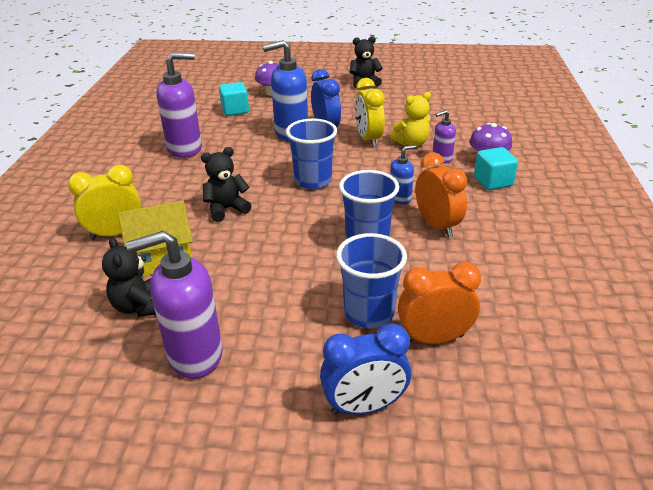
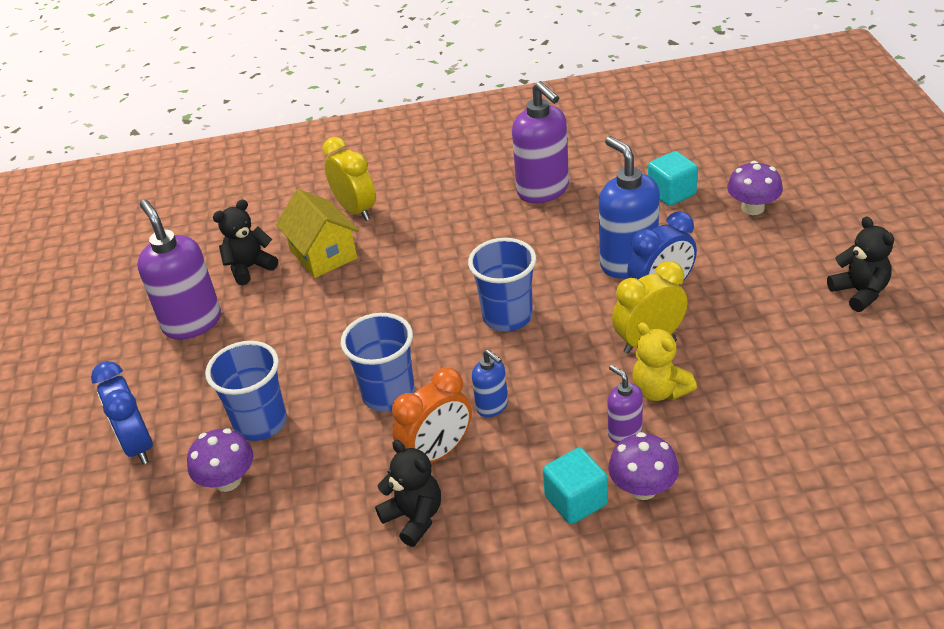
camera: 80 degrees right, 5 degrees up
black teddy bear [201,147,252,222] -> black teddy bear moved to [375,440,441,547]
orange clock [398,262,481,344] -> purple mushroom [187,428,253,492]

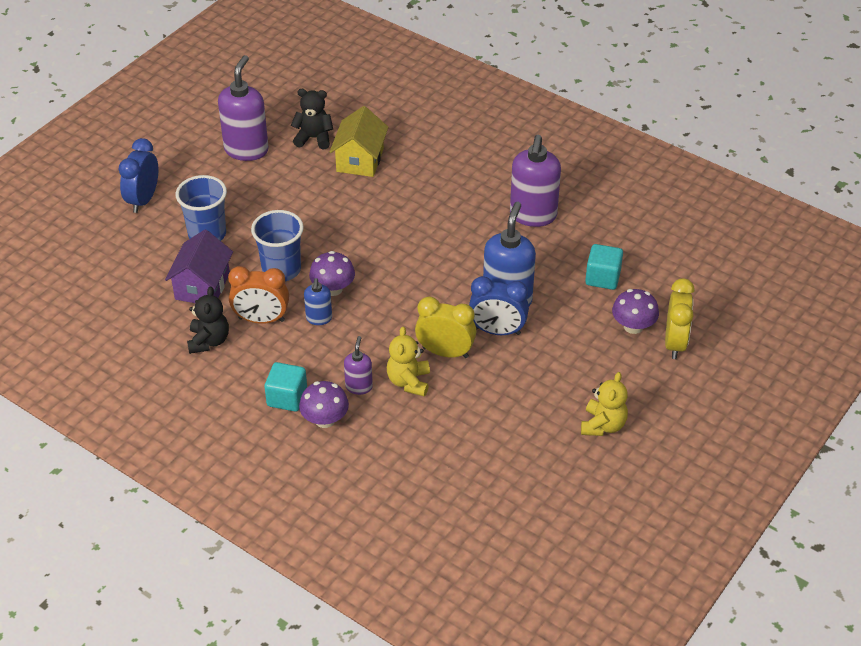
camera: 40 degrees right, 5 degrees up
purple mushroom [187,428,253,492] -> purple mushroom moved to [309,251,355,296]
yellow clock [322,137,376,221] -> yellow clock moved to [665,278,695,359]
blue cup [468,238,536,332] -> none
black teddy bear [827,216,894,312] -> yellow teddy bear [581,372,628,436]
none -> purple house [165,230,233,303]

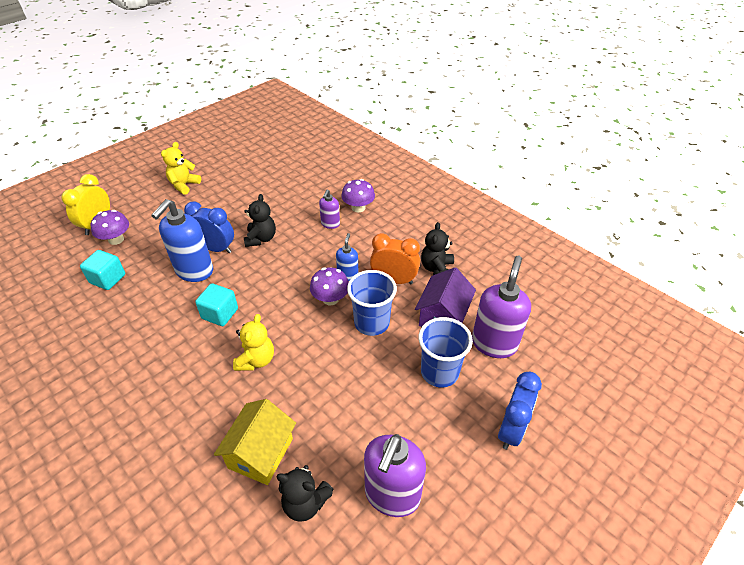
camera: 170 degrees left, 0 degrees up
turquoise cube [264,362,307,412] -> turquoise cube moved to [195,283,238,326]
yellow teddy bear [387,326,430,397] -> yellow teddy bear moved to [233,314,274,371]
yellow clock [415,296,476,358] -> black teddy bear [244,194,276,247]
purple soap dispenser [510,135,561,227] -> purple soap dispenser moved to [472,256,531,358]

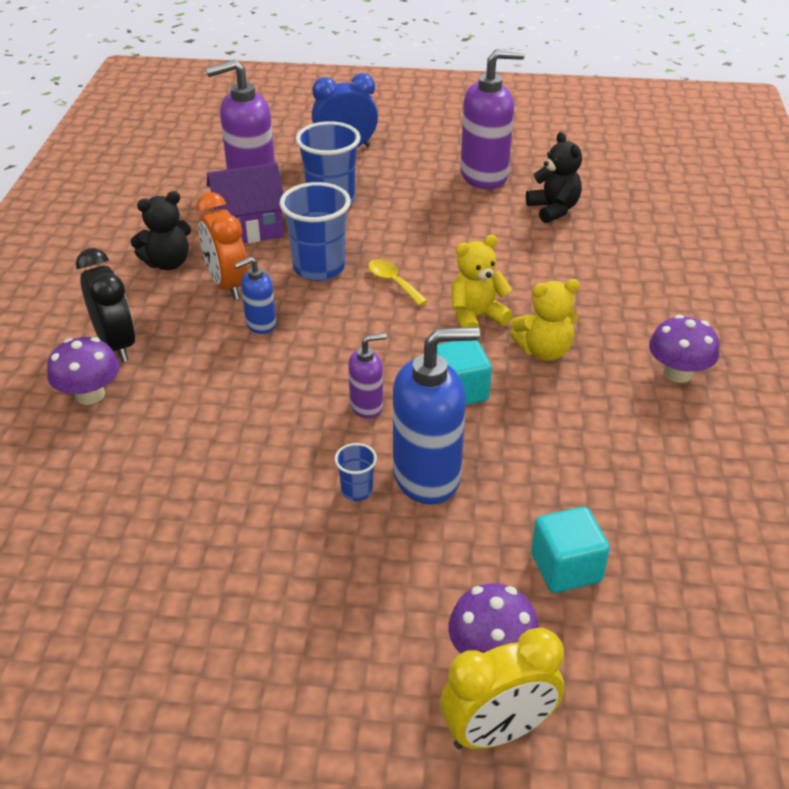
camera: 130 degrees left, 5 degrees down
yellow teddy bear [161,142,201,195] -> yellow teddy bear moved to [510,279,580,361]
blue clock [184,201,234,253] -> blue cup [334,443,377,501]
yellow house [214,399,296,485] -> none
black teddy bear [244,194,276,247] -> none
purple mushroom [310,267,349,305] -> purple mushroom moved to [649,315,719,383]
purple soap dispenser [319,190,340,229] -> purple soap dispenser moved to [348,333,387,419]
none -> black clock [76,248,135,362]
none -> yellow spoon [368,259,428,306]

